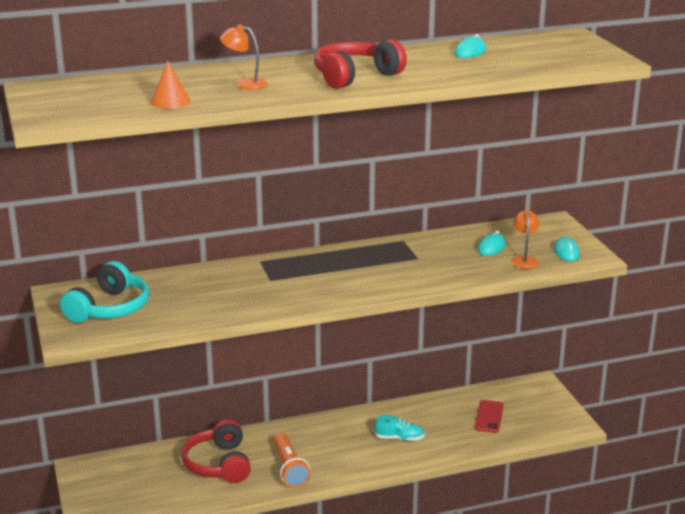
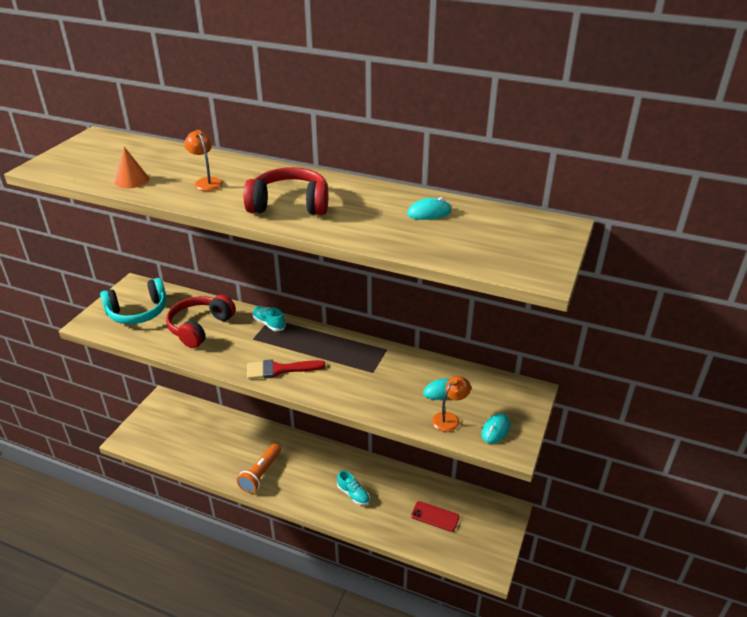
camera: 40 degrees right, 10 degrees up
red headphones [181,419,251,483] -> red headphones moved to [166,295,236,348]
red phone [474,400,504,433] -> red phone turned 60 degrees clockwise [411,501,460,532]
none -> red brush [247,360,326,379]
none -> turquoise shoe [253,306,286,331]

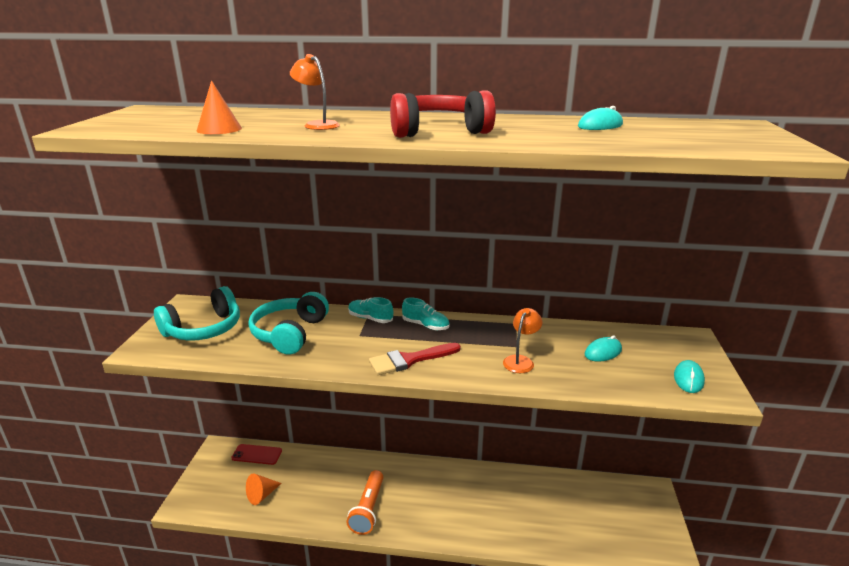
camera: 15 degrees left, 10 degrees down
red headphones [166,295,236,348] -> turquoise headphones [248,292,329,355]
turquoise shoe [337,471,370,505] -> turquoise shoe moved to [402,298,450,330]
red phone [411,501,460,532] -> red phone moved to [231,444,282,465]
orange lamp [432,376,471,432] -> orange lamp moved to [503,308,542,373]
none -> orange cone [246,473,282,505]

